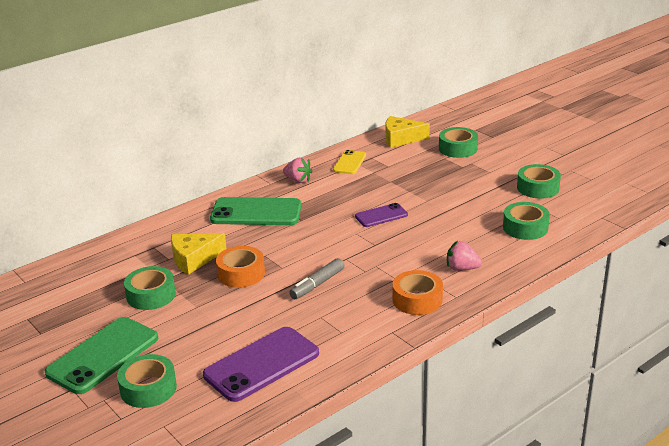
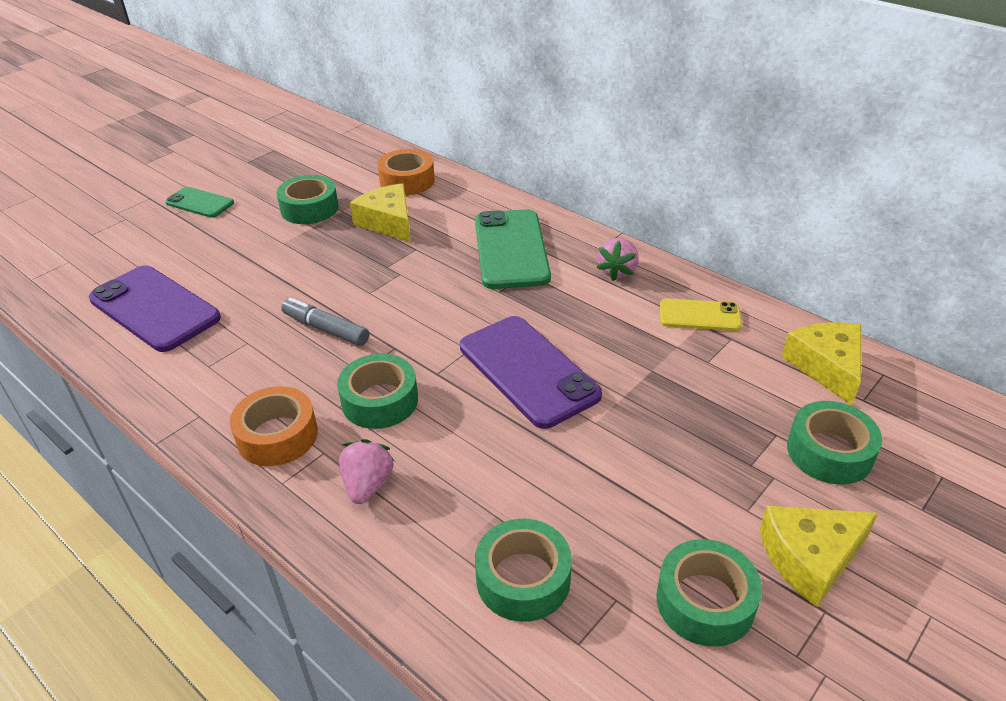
camera: 80 degrees right, 10 degrees up
green phone [45,317,158,394] -> green phone [165,187,234,218], size x0.56
green tape [117,354,177,408] -> green tape moved to [337,354,418,429]
orange tape [216,246,265,288] -> orange tape moved to [377,149,435,195]
purple phone [355,203,408,227] -> purple phone [460,316,602,429], size x1.79
none -> yellow cheese [759,506,878,607]

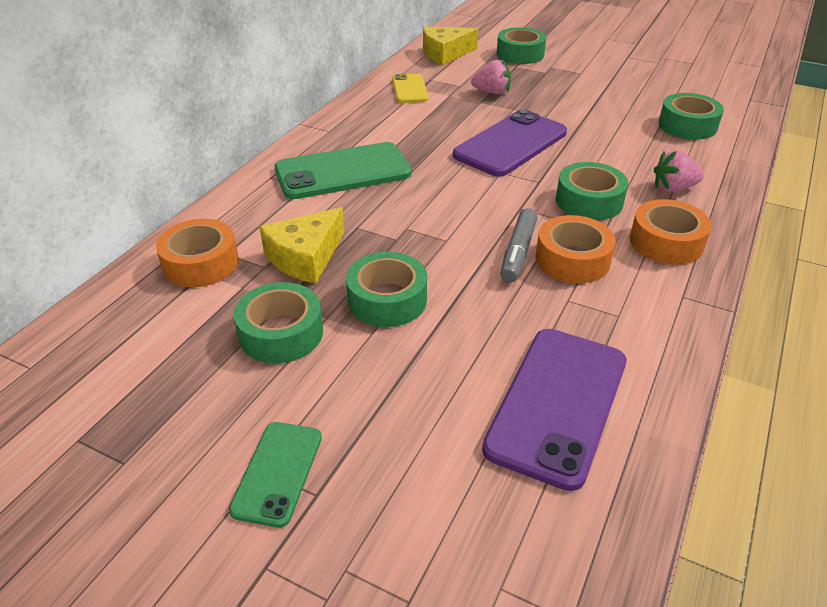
camera: 105 degrees left, 0 degrees up
pink strawberry [596,238,638,281] -> pink strawberry moved to [471,59,511,94]
green tape [656,539,762,647] -> green tape moved to [346,252,427,327]
yellow cheese [759,506,878,607] -> none
none -> orange tape [536,215,616,283]

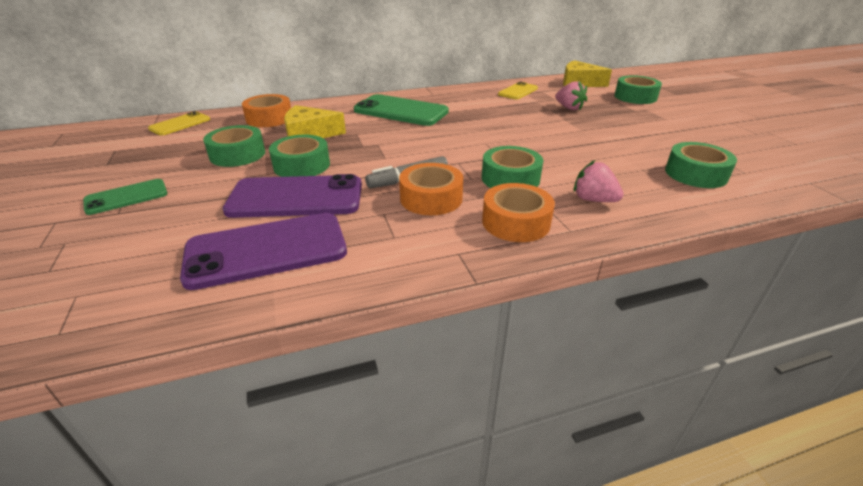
camera: 45 degrees right, 5 degrees down
purple phone [453,110,567,177] -> purple phone moved to [223,174,362,218]
none -> yellow phone [148,111,210,135]

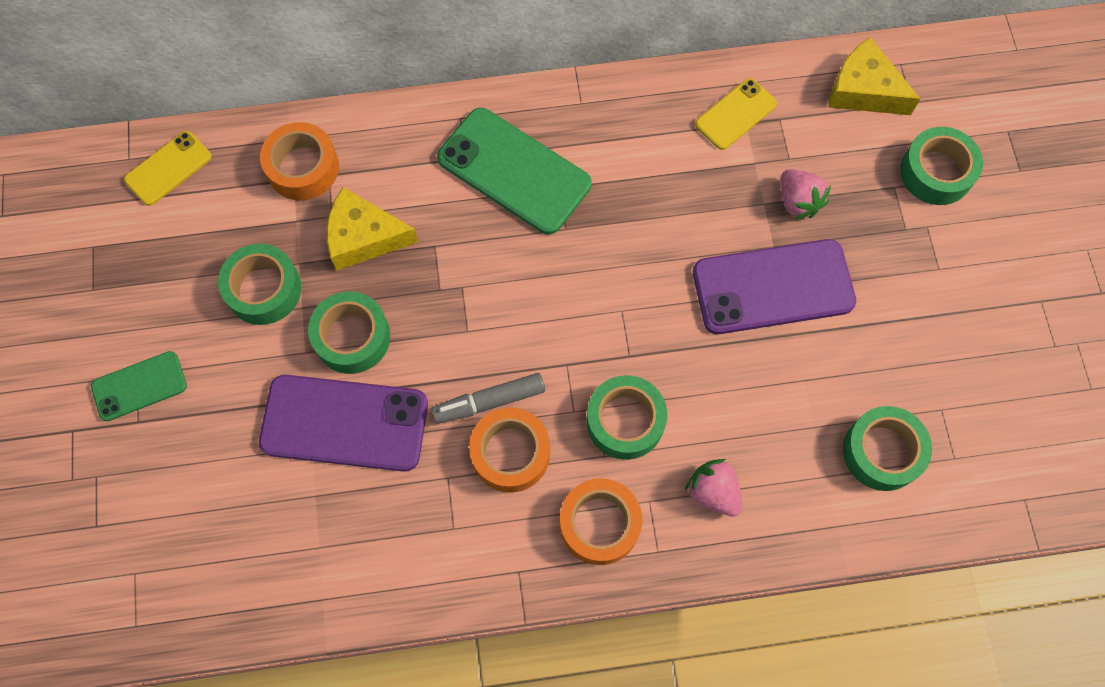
camera: 10 degrees right, 35 degrees up
purple phone [180,213,347,290] -> purple phone moved to [693,239,856,334]

